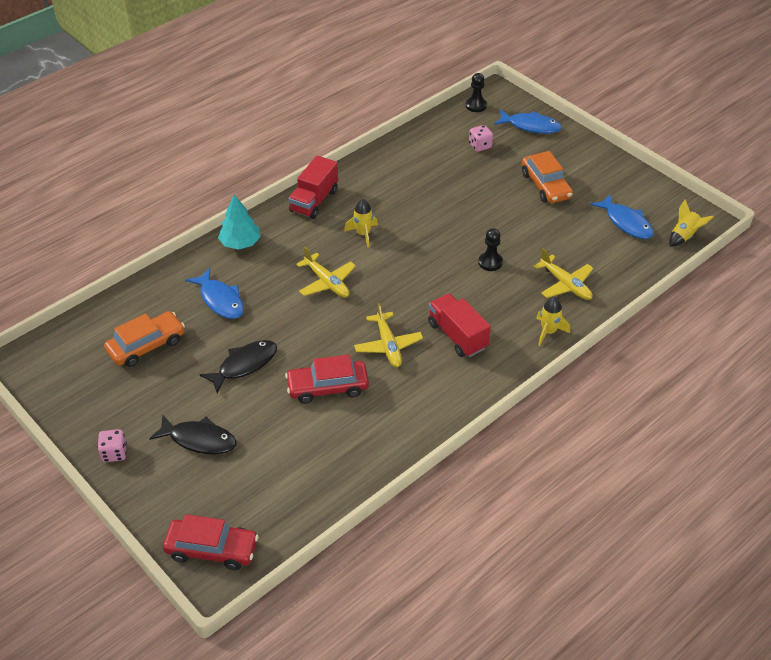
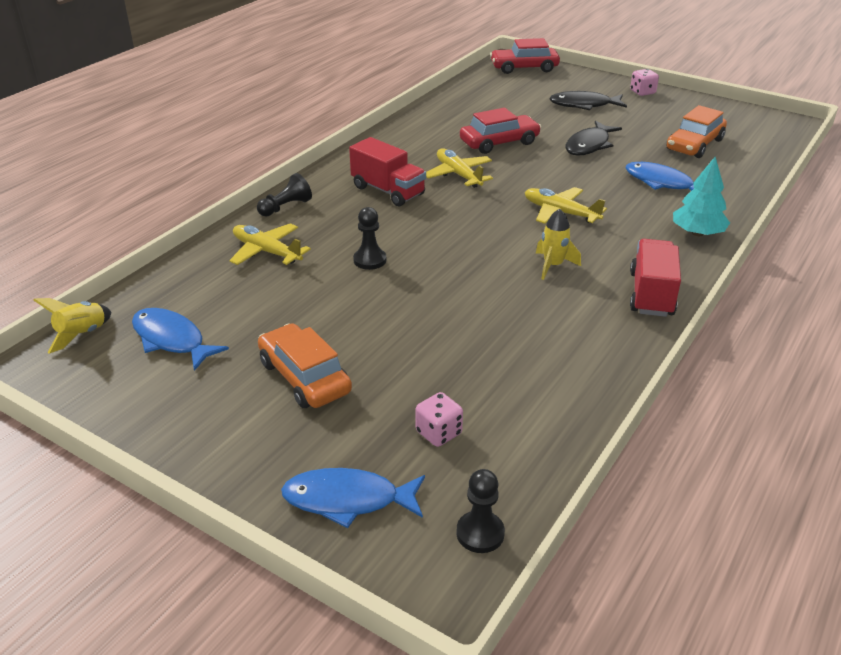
camera: 165 degrees right, 10 degrees down
yellow rocket [536,297,570,346] -> black pawn [257,173,312,217]

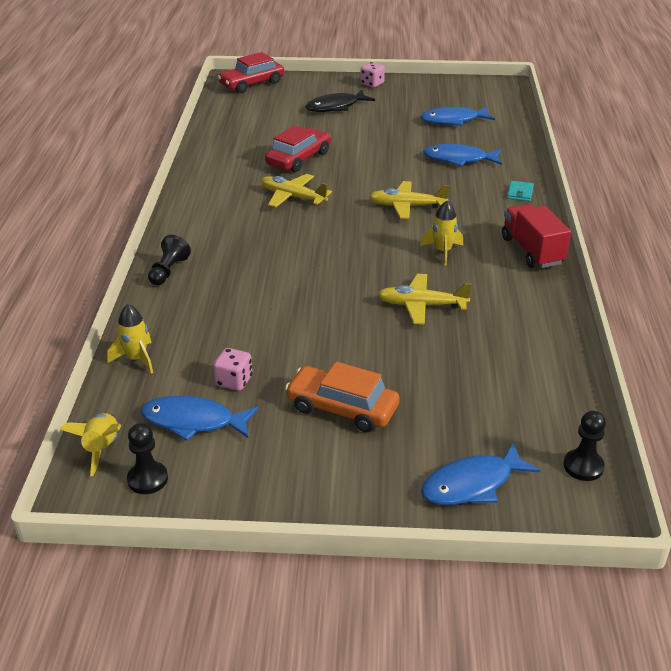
camera: 30 degrees left, 0 degrees up
yellow plane [229,223,311,265] -> yellow plane moved to [377,274,472,324]
red truck [349,137,426,206] -> none
black pawn [353,207,386,270] -> black pawn moved to [127,423,168,494]
pink dice [416,392,463,447] -> pink dice moved to [213,348,252,391]
black fish [566,121,622,156] -> none
orange car [667,105,727,158] -> blue fish [420,107,495,126]
turquoise tree [673,157,730,236] -> turquoise wallet [507,181,534,201]
none -> yellow rocket [107,304,153,374]

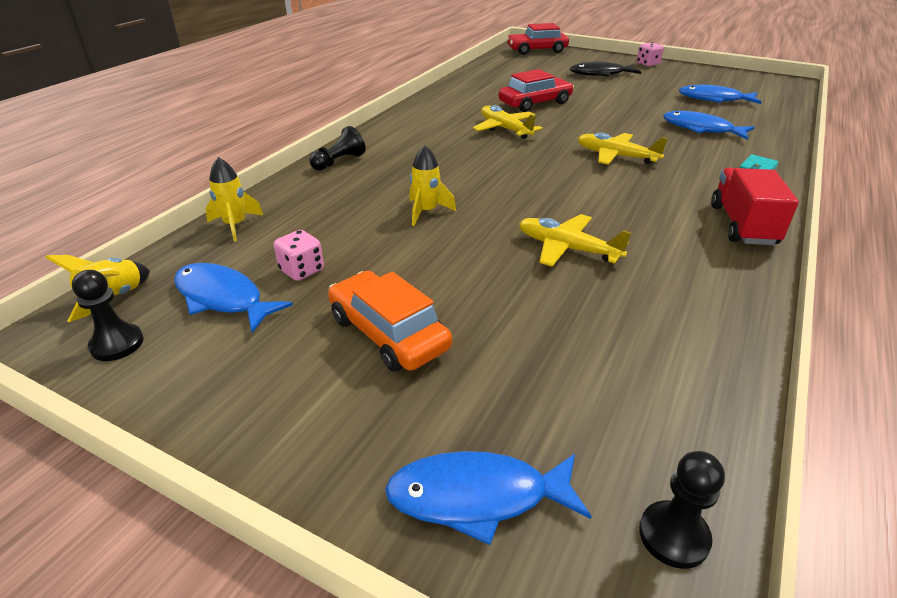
camera: 25 degrees right, 0 degrees up
yellow rocket [420,201,463,265] -> yellow rocket moved to [409,145,456,226]

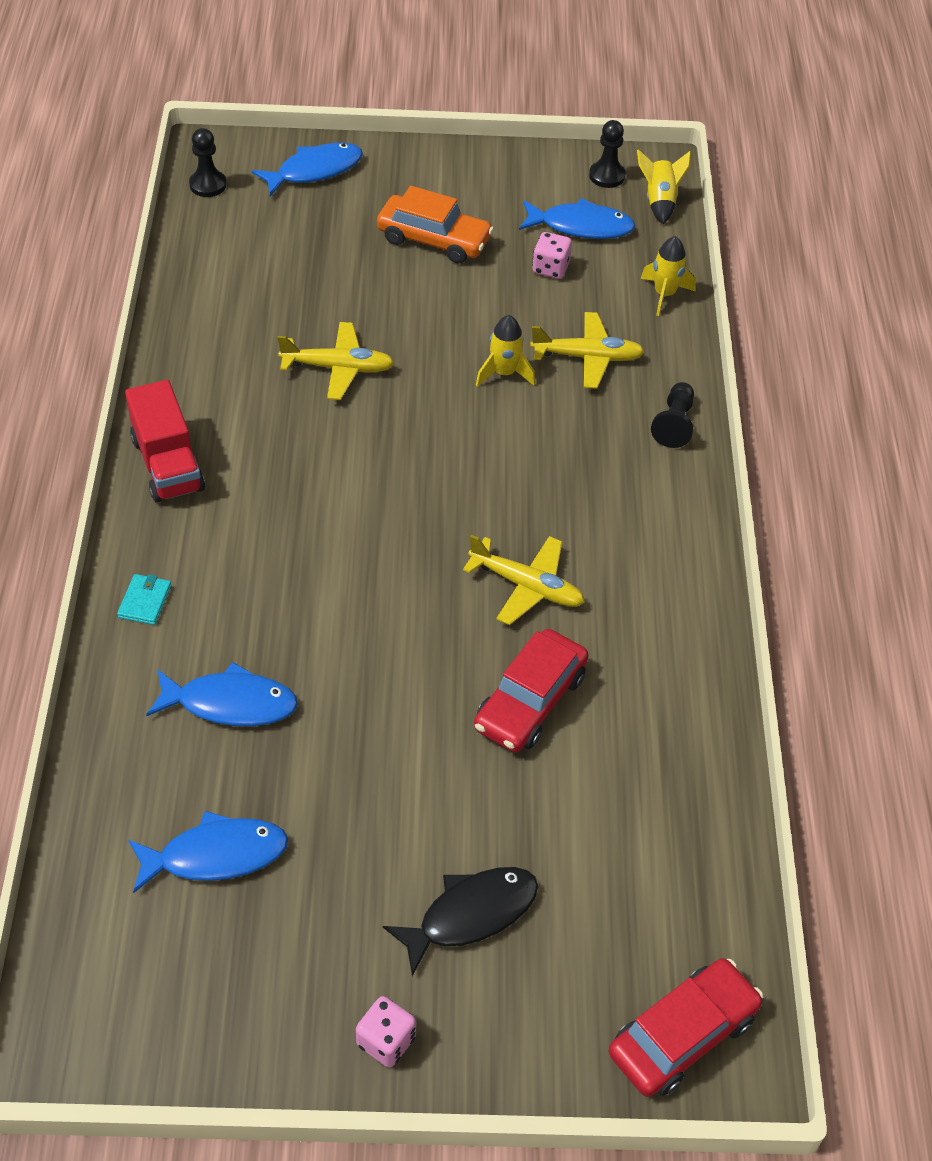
camera: 150 degrees right, 15 degrees up
yellow plane [578,132,668,165] -> yellow plane moved to [530,312,645,389]

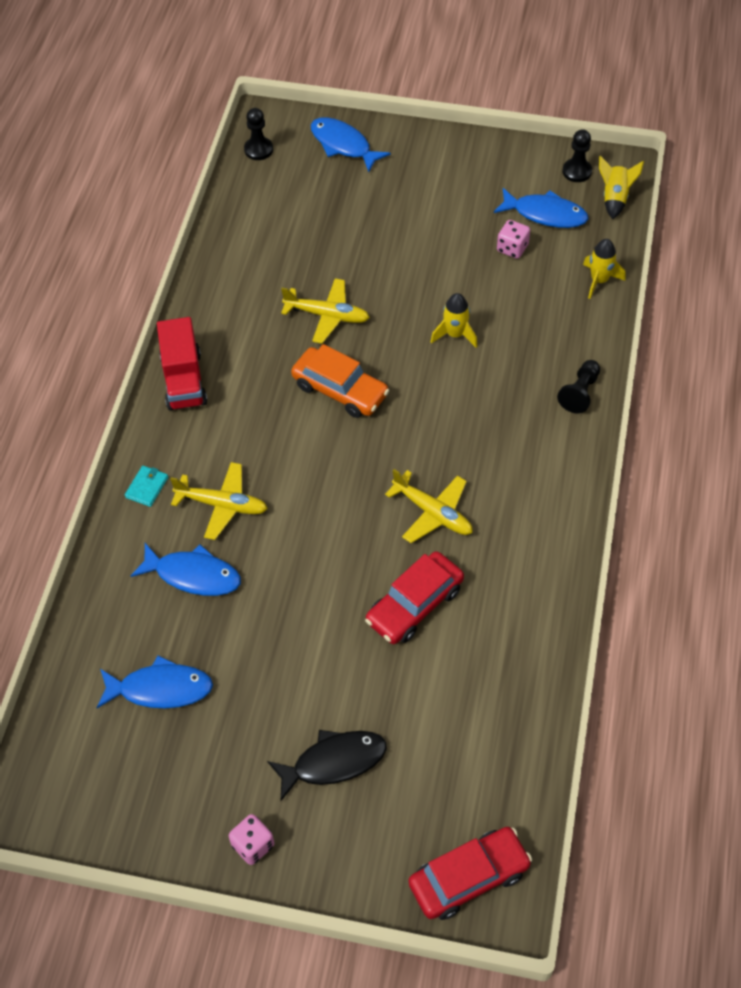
camera: 15 degrees right, 5 degrees up
blue fish [252,143,363,196] -> blue fish turned 120 degrees counterclockwise [311,117,391,172]
orange car [377,186,494,263] -> orange car moved to [291,344,389,418]
yellow plane [530,312,645,389] -> yellow plane moved to [170,462,268,540]

